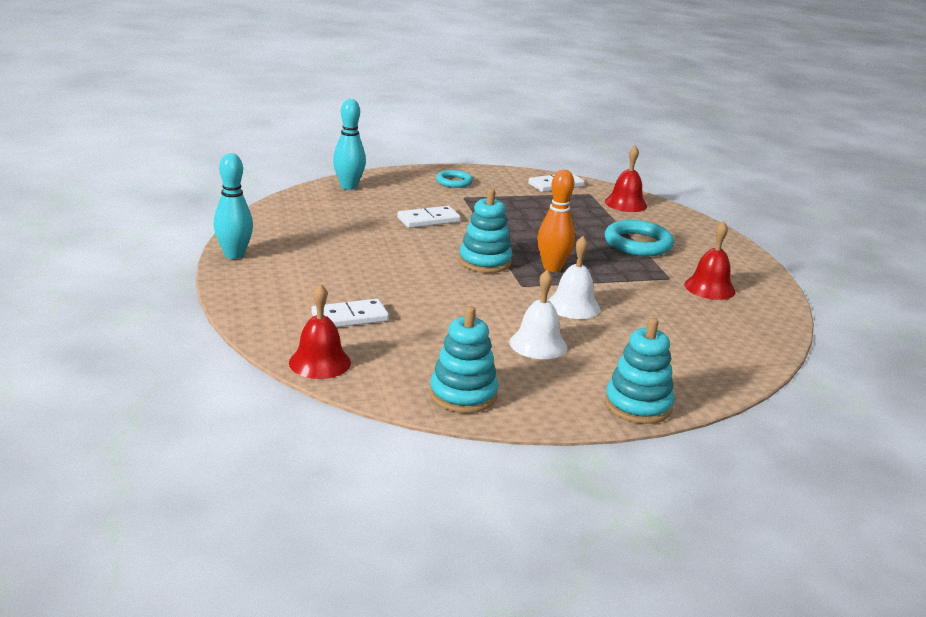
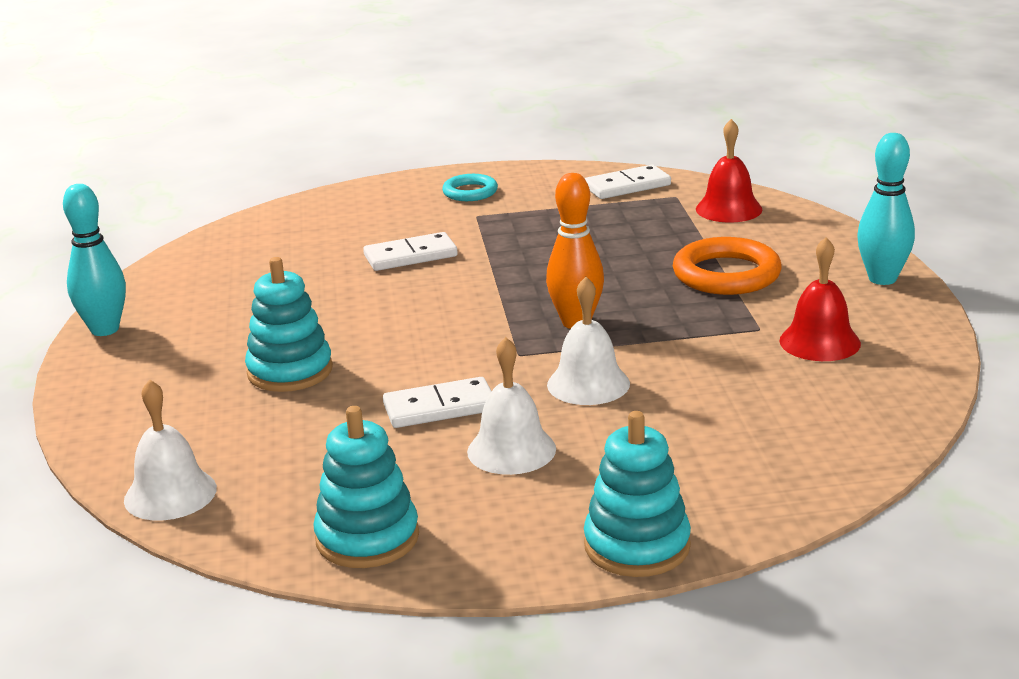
camera: 10 degrees right, 0 degrees up
red bell [289,283,351,379] -> white bell [124,379,217,520]
white domino [311,299,389,327] -> white domino moved to [383,377,492,428]
turquoise bowling pin [333,99,366,190] -> turquoise bowling pin moved to [857,133,915,285]
turquoise stacking toy [459,189,513,273] -> turquoise stacking toy moved to [245,257,333,392]
turquoise ring [604,220,674,256] -> orange ring [673,237,782,295]

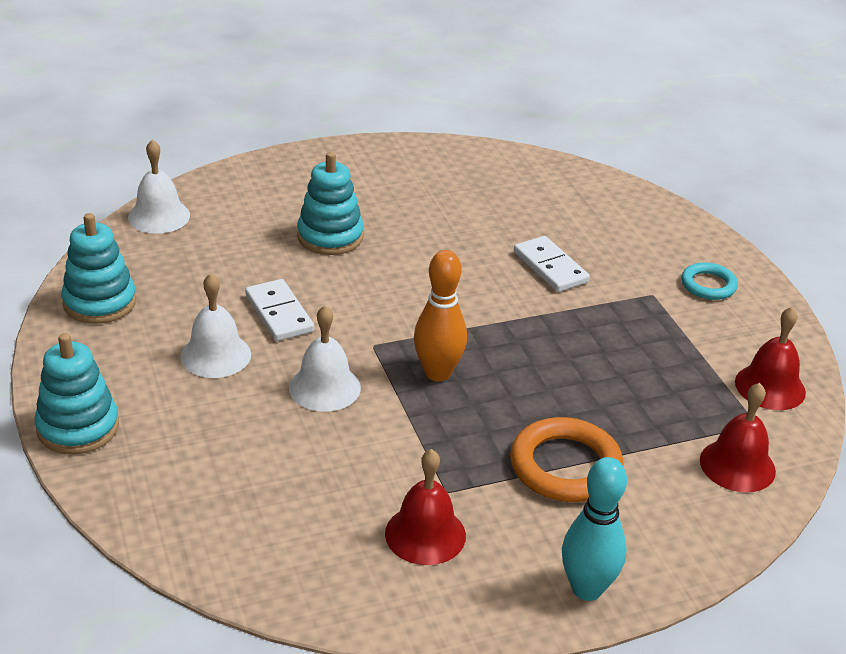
camera: 75 degrees right, 10 degrees up
turquoise bowling pin [63,184,126,336] -> none
white domino [584,165,671,199] -> red bell [735,307,806,410]

